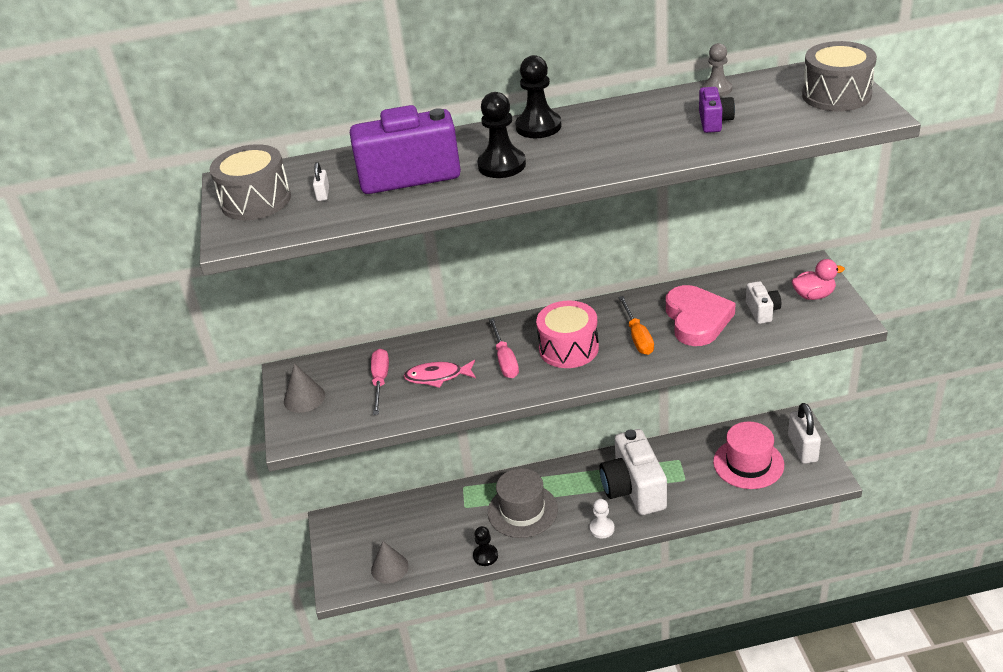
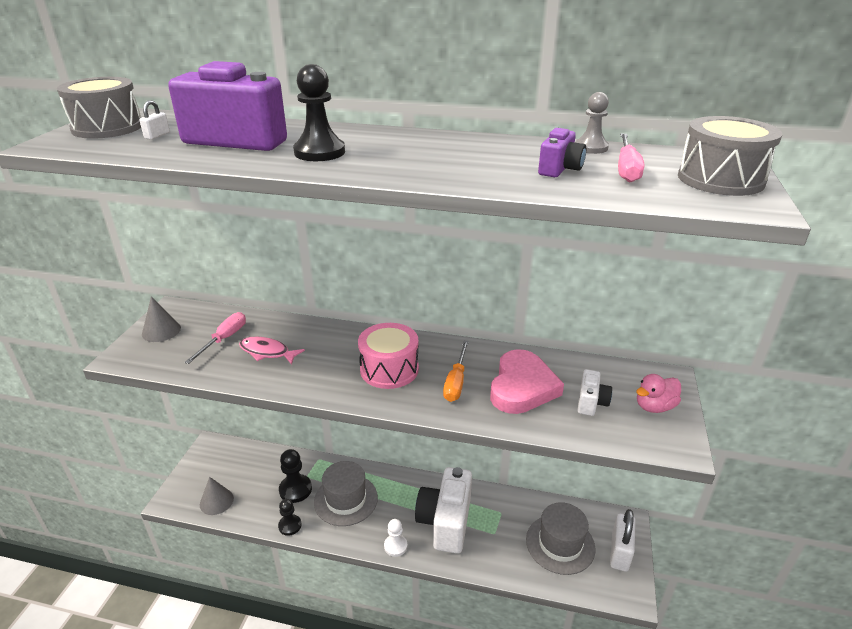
camera: 20 degrees right, 5 degrees down
pink screwdriver [489,318,519,378] -> pink screwdriver moved to [618,134,644,182]
black pawn [515,55,562,138] -> black pawn moved to [279,449,312,503]
pink hat [713,422,784,489] -> grey hat [526,502,595,575]
pink duck [792,259,845,300] -> pink duck turned 135 degrees clockwise [636,374,681,413]

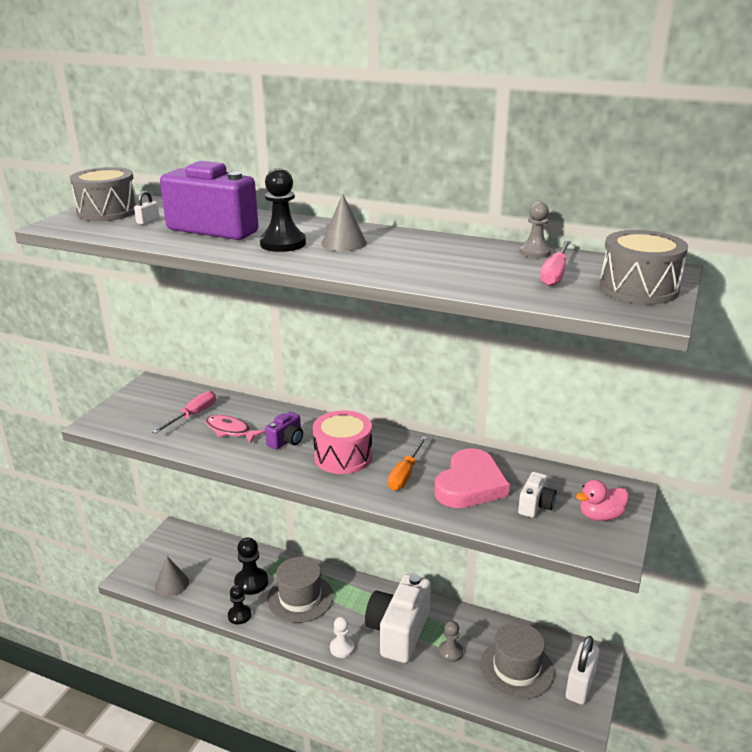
camera: 10 degrees right, 5 degrees down
grey cone [142,297,181,342] -> grey cone moved to [321,194,367,251]
purple camera [538,128,586,177] -> purple camera moved to [265,412,303,450]
none -> grey pawn [438,621,463,662]

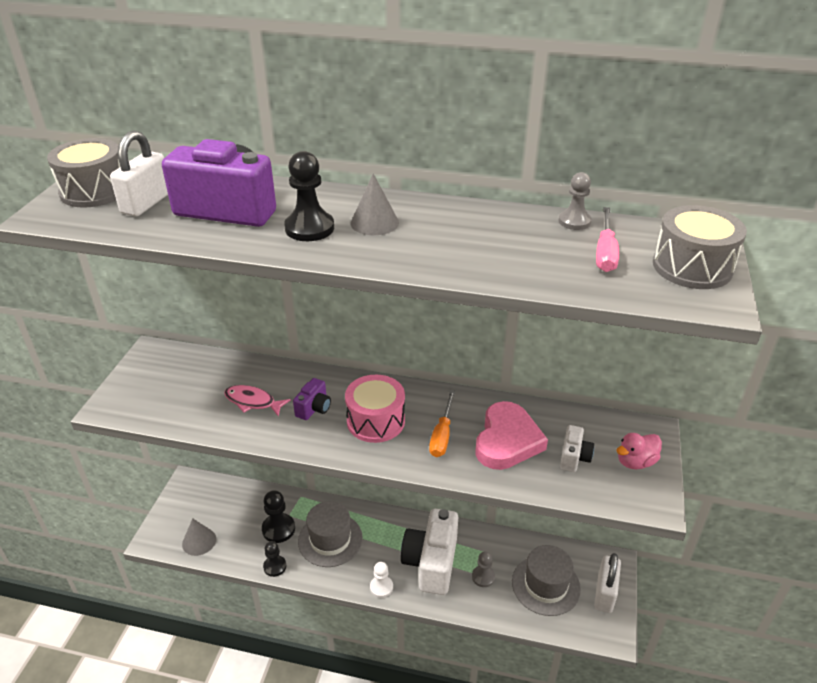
camera: 10 degrees left, 10 degrees up
white padlock [134,191,159,225] -> white padlock [110,131,168,217], size x2.18
pink screwdriver [152,391,216,434] -> none

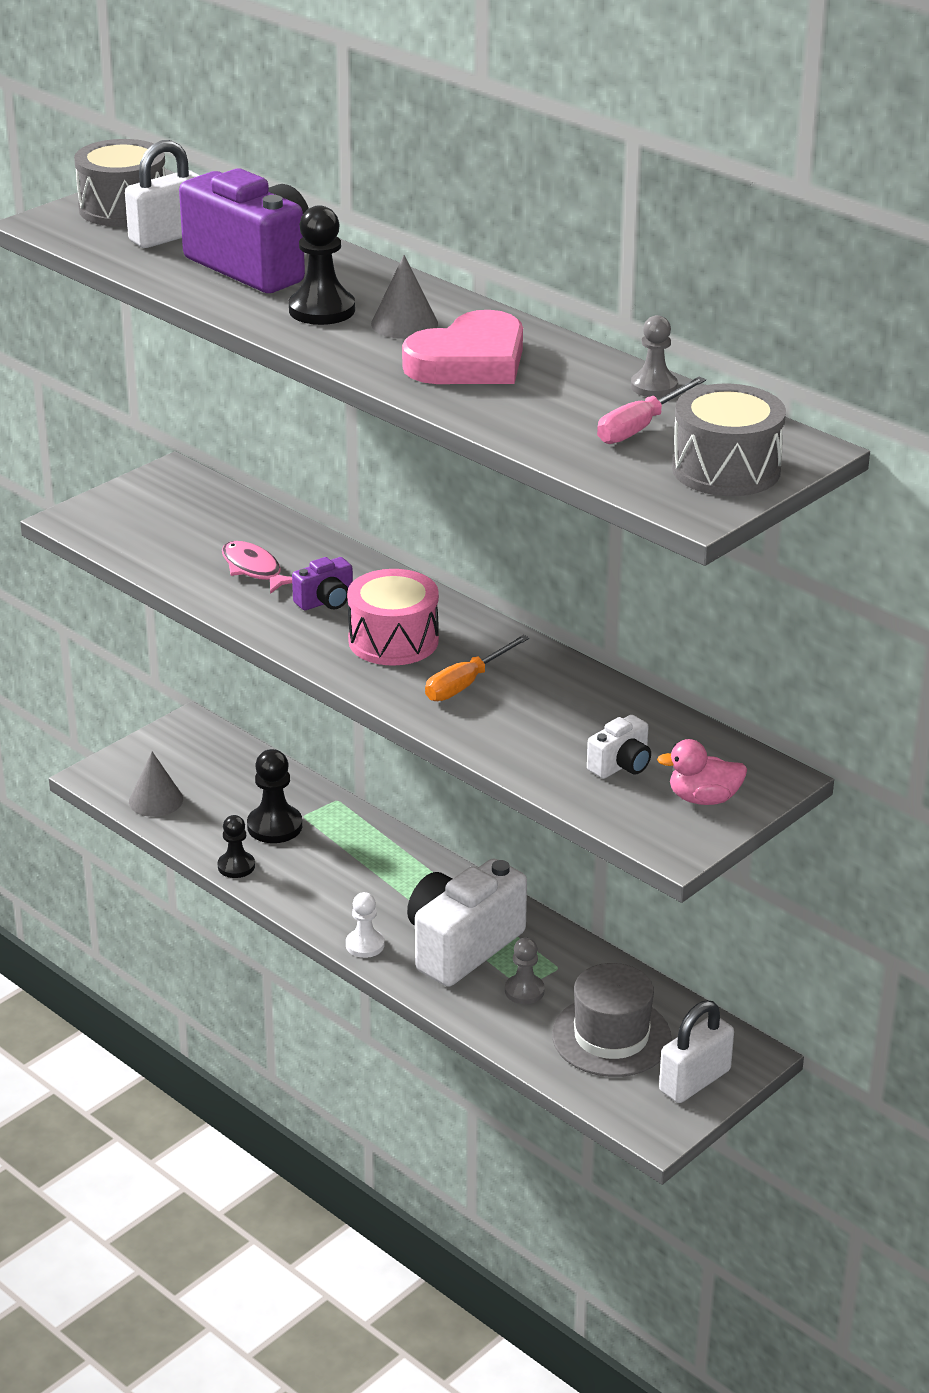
camera: 30 degrees right, 5 degrees down
grey hat [298,501,363,567] -> none
pink heart [475,401,548,470] -> pink heart moved to [402,310,523,384]

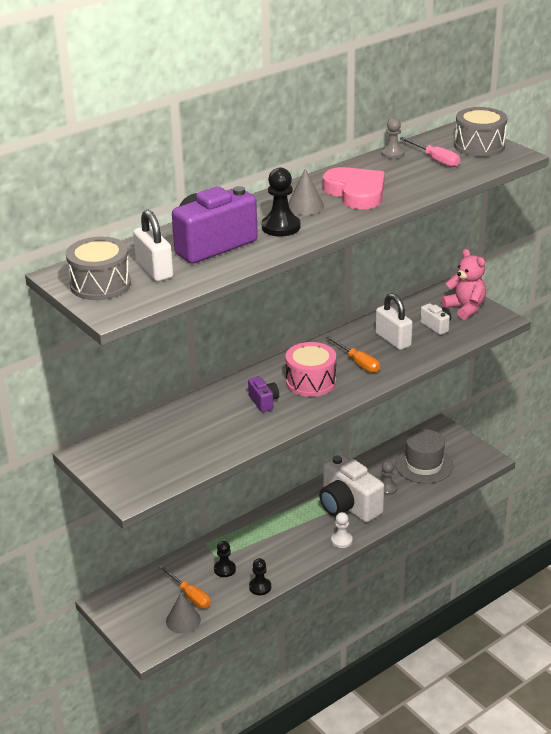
camera: 80 degrees left, 0 degrees up
pink fish [222,541,292,594] -> none
black pawn [247,749,302,843] -> black pawn [214,541,236,577], size x0.66
pink duck [657,739,747,805] -> pink teddy bear [441,249,486,320]
white padlock [659,1000,734,1103] -> white padlock moved to [375,293,413,350]
none -> orange screwdriver [159,565,211,609]

